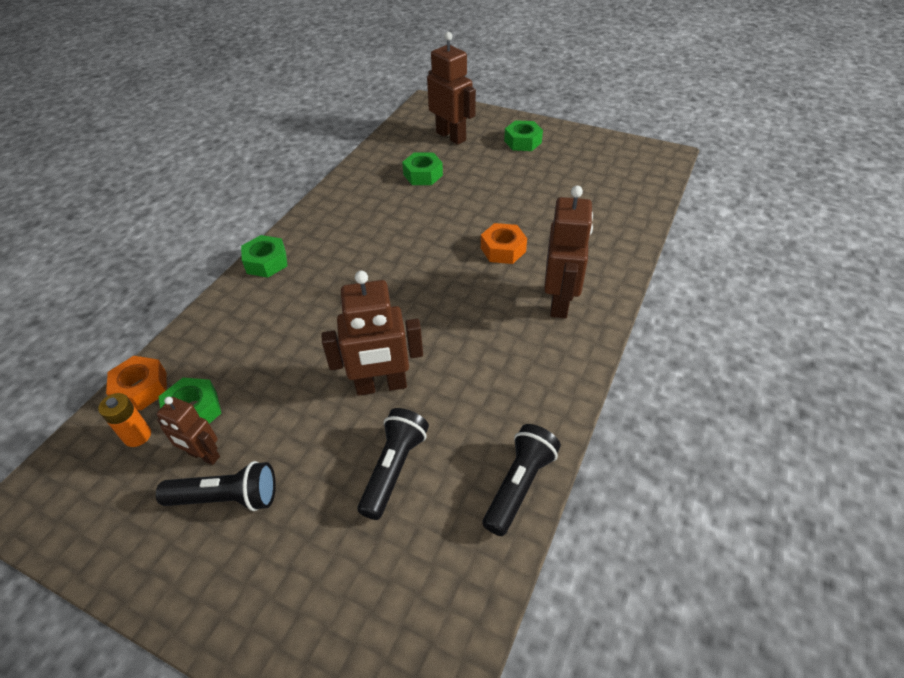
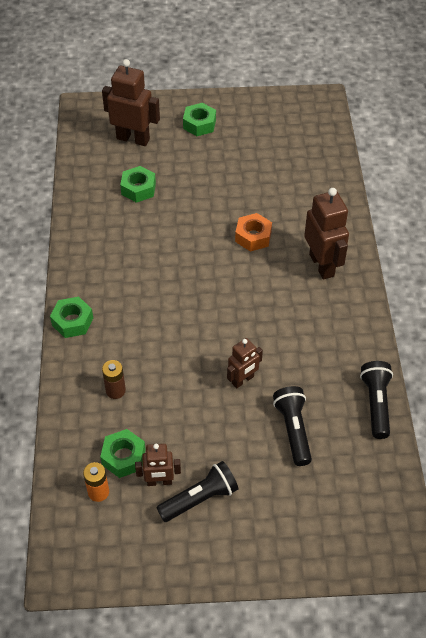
camera: 30 degrees left, 5 degrees up
orange nut [106,356,167,410] -> none
brown robot [321,271,423,396] -> brown robot [227,338,263,388], size x0.59
none -> brown battery [102,360,126,399]

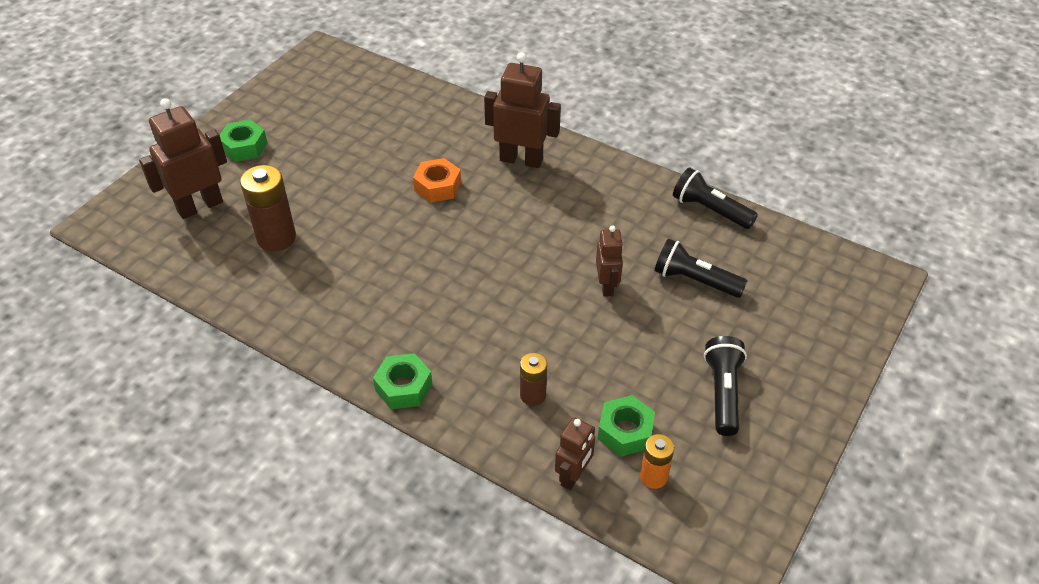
camera: 55 degrees left, 5 degrees down
green nut [120,166,156,203] -> brown battery [240,165,296,251]
brown robot [135,444,181,486] -> brown robot moved to [555,417,595,490]

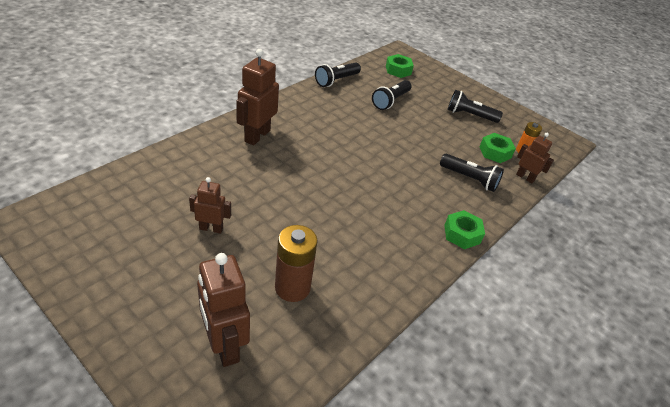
camera: 85 degrees left, 5 degrees down
green nut [220,120,267,162] -> green nut moved to [386,54,414,78]
orange nut [413,158,461,203] -> none
brown battery [520,353,547,406] -> black flashlight [440,154,504,192]
brown robot [596,226,623,297] -> brown robot moved to [189,177,231,234]

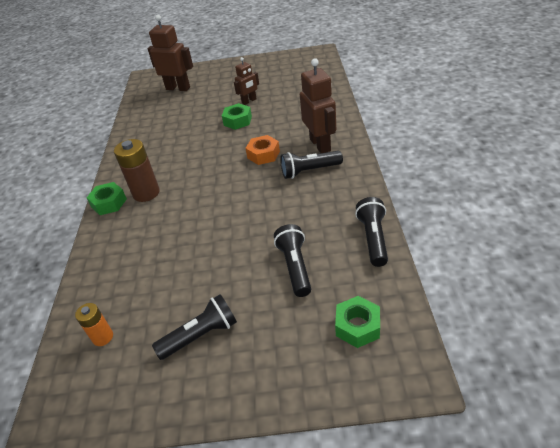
camera: 145 degrees right, 0 degrees up
brown battery [275,225,318,302] -> brown battery moved to [114,139,160,202]
black flashlight [440,154,504,192] -> black flashlight moved to [280,151,343,179]
green nut [480,133,516,163] -> green nut moved to [222,103,252,130]
brown robot [516,133,554,183] -> none
none -> orange nut [245,135,280,165]

